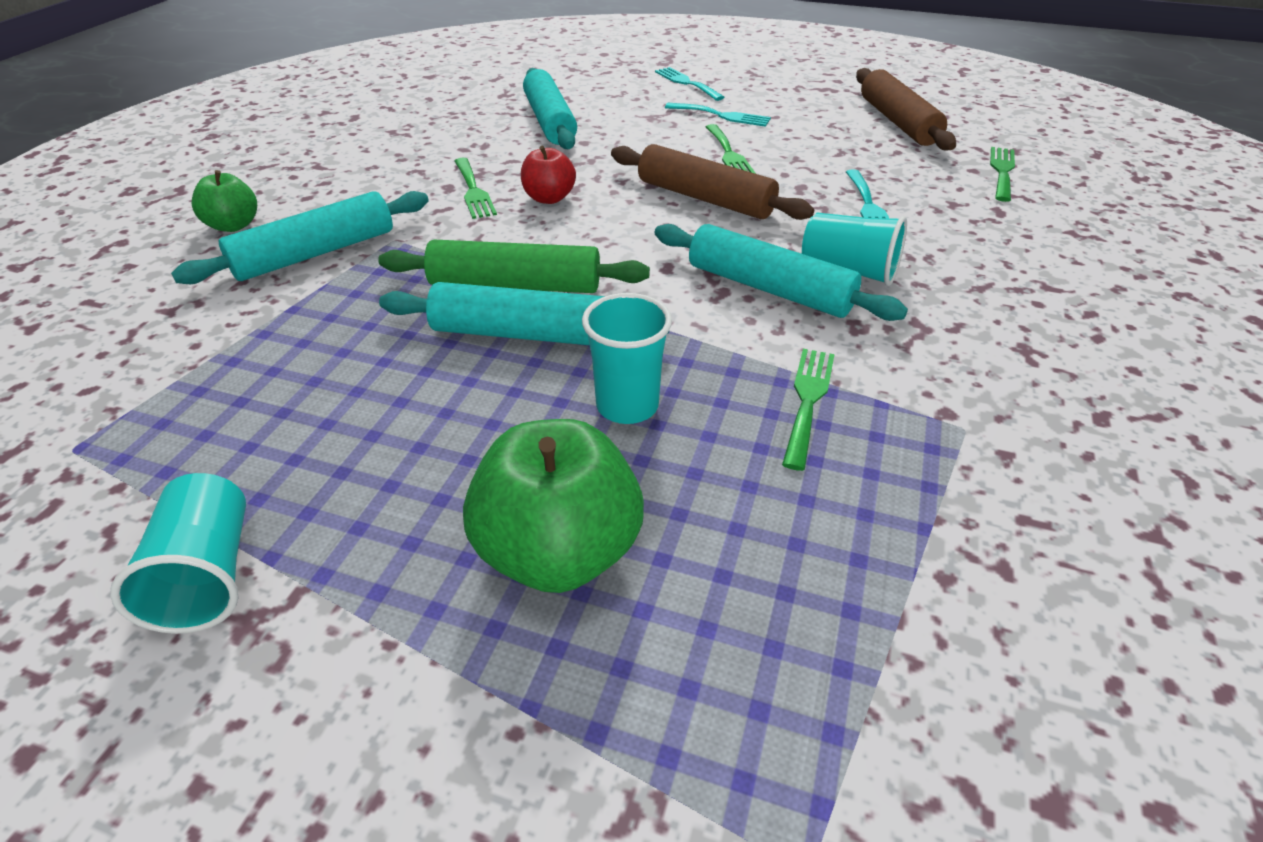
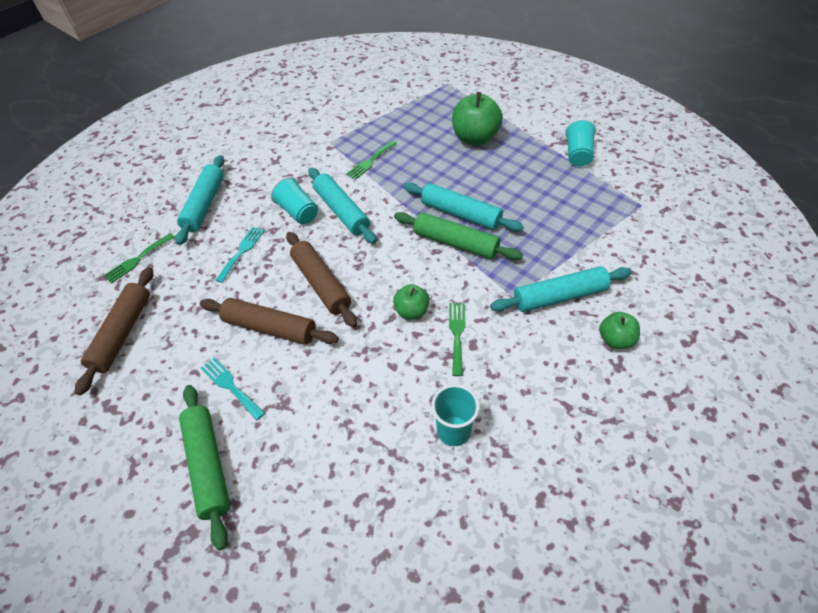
camera: 155 degrees left, 10 degrees up
red apple [521,146,576,204] -> green apple [393,284,430,319]
turquoise rolling pin [523,68,577,149] -> turquoise rolling pin moved to [175,155,224,245]
turquoise cup [582,293,672,424] -> turquoise cup moved to [431,384,480,446]
turquoise fork [655,67,724,101] -> green rolling pin [179,385,230,550]
green fork [706,124,756,174] -> brown rolling pin [200,298,339,345]

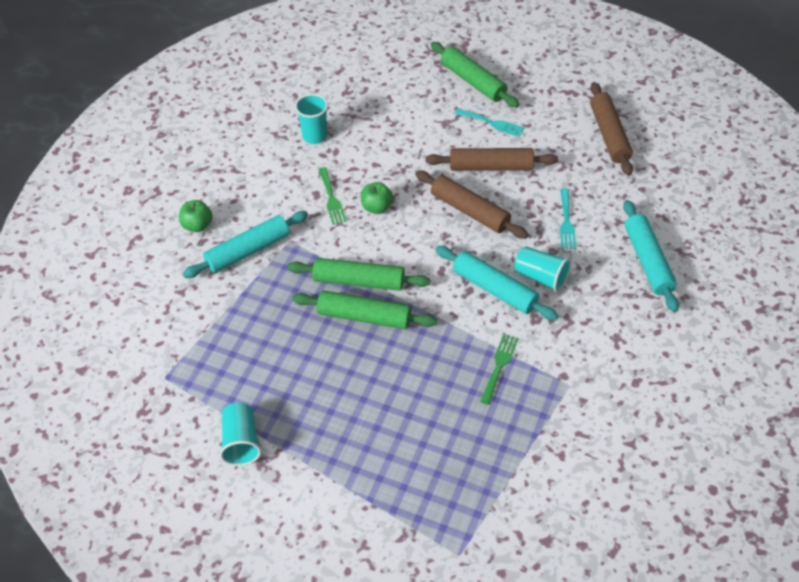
camera: 160 degrees right, 0 degrees up
green fork [103,233,175,283] -> none
turquoise rolling pin [404,182,524,232] -> green rolling pin [292,291,437,329]
green apple [452,92,503,146] -> none

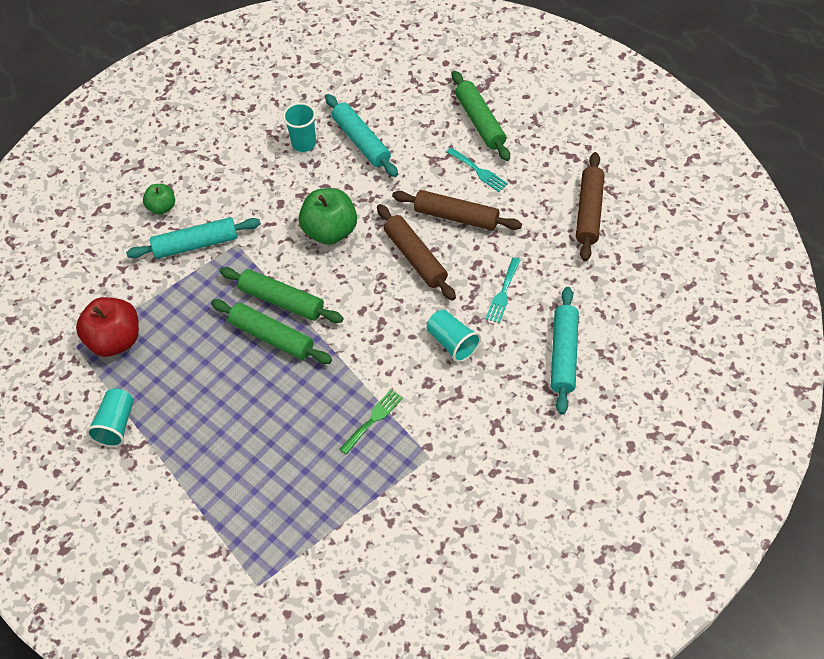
camera: 20 degrees right, 5 degrees up
green fork [318,167,347,225] -> none
green apple [361,182,393,214] -> green apple [299,188,357,245], size x1.78
turquoise rolling pin [436,246,558,321] -> turquoise rolling pin moved to [325,94,398,177]
none -> red apple [76,297,139,357]

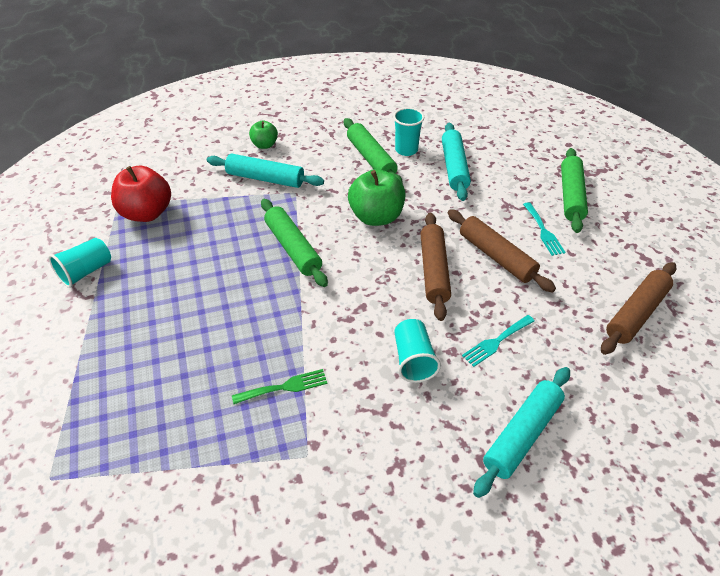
camera: 30 degrees right, 10 degrees down
green rolling pin [211,299,332,364] -> green rolling pin moved to [344,118,403,184]

